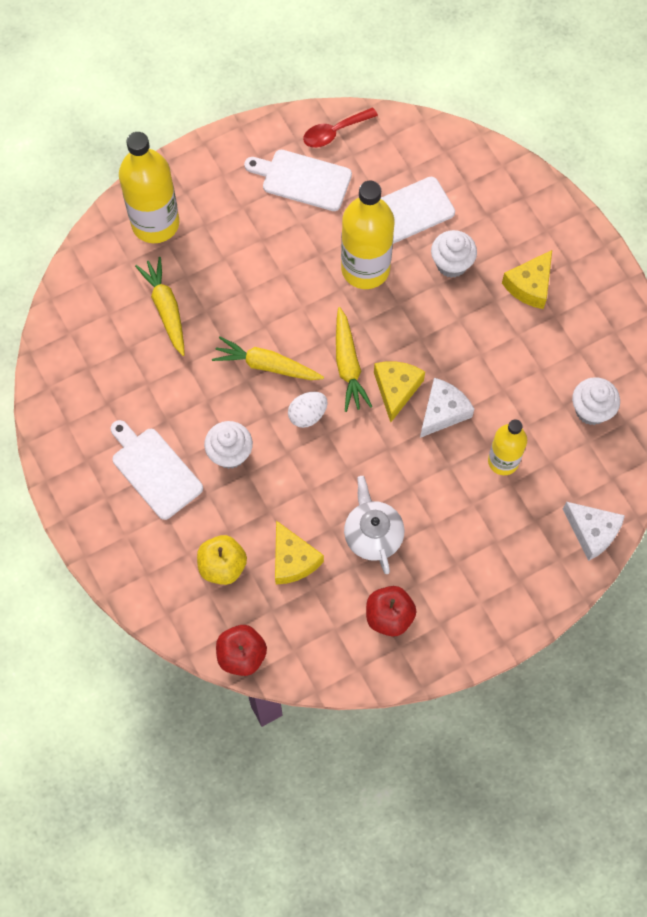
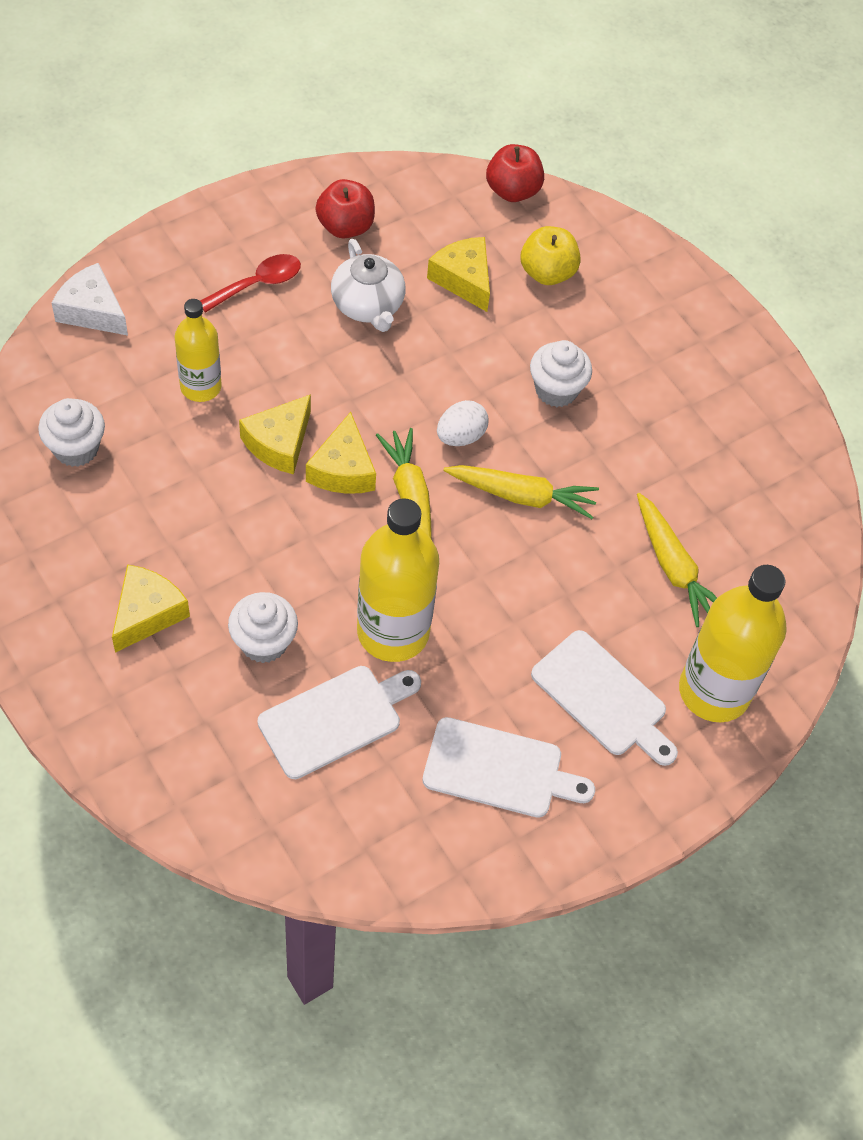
camera: 170 degrees right, 10 degrees down
white cutting board [111,420,203,520] -> white cutting board moved to [531,630,678,766]
red spoon [303,108,378,148] -> red spoon moved to [200,254,301,313]
white cheese [420,378,474,438] -> yellow cheese [239,394,311,474]

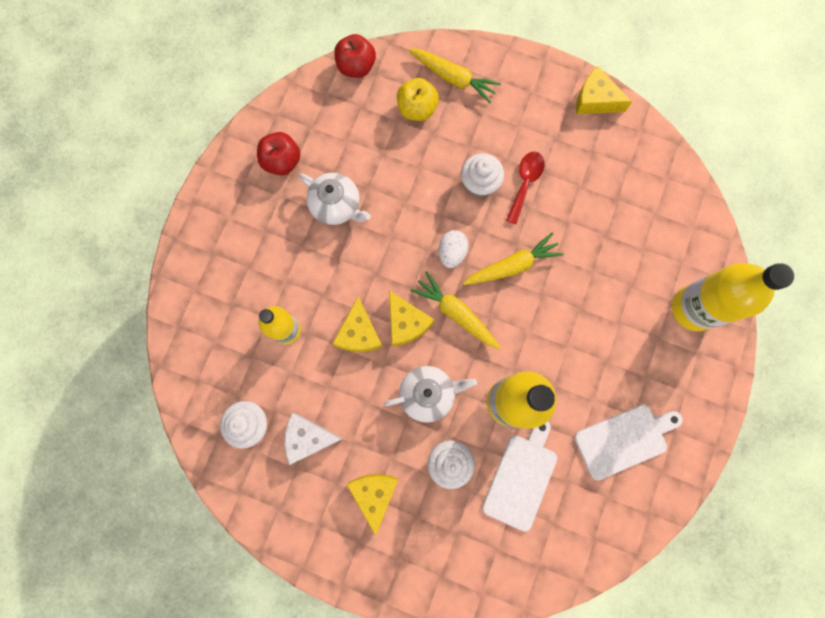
camera: 30 degrees left, 20 degrees up
white cheese [52,263,128,336] -> white cheese moved to [285,413,343,465]
red spoon [200,254,301,313] -> red spoon moved to [506,151,544,224]
yellow cheese [427,237,490,312] -> yellow cheese moved to [576,66,632,114]
white cutting board [531,630,678,766] -> none
yellow carrot [637,493,717,627] -> yellow carrot moved to [409,49,501,103]
none -> white teapot [384,366,477,423]

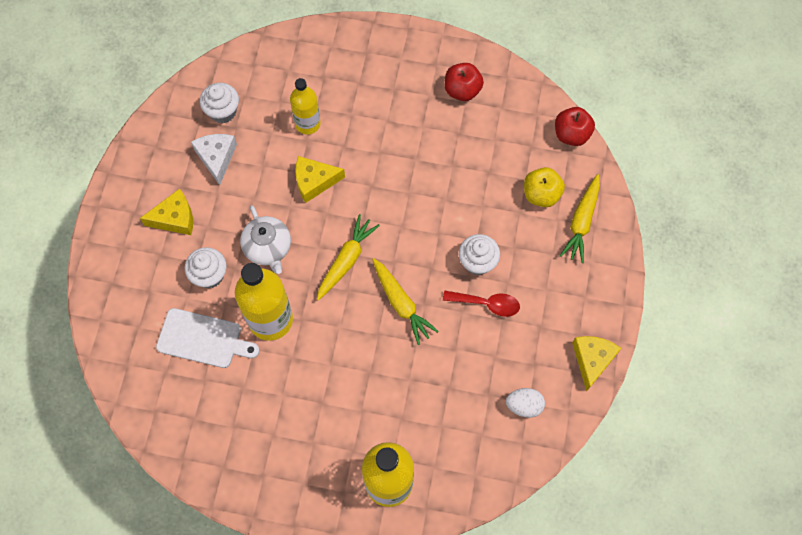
camera: 80 degrees right, 10 degrees down
white teapot [299,173,371,225] -> none
yellow cheese [389,290,434,346] -> none
white egg [439,230,468,268] -> white egg moved to [506,388,545,418]
white cutting board [574,405,683,480] -> none

